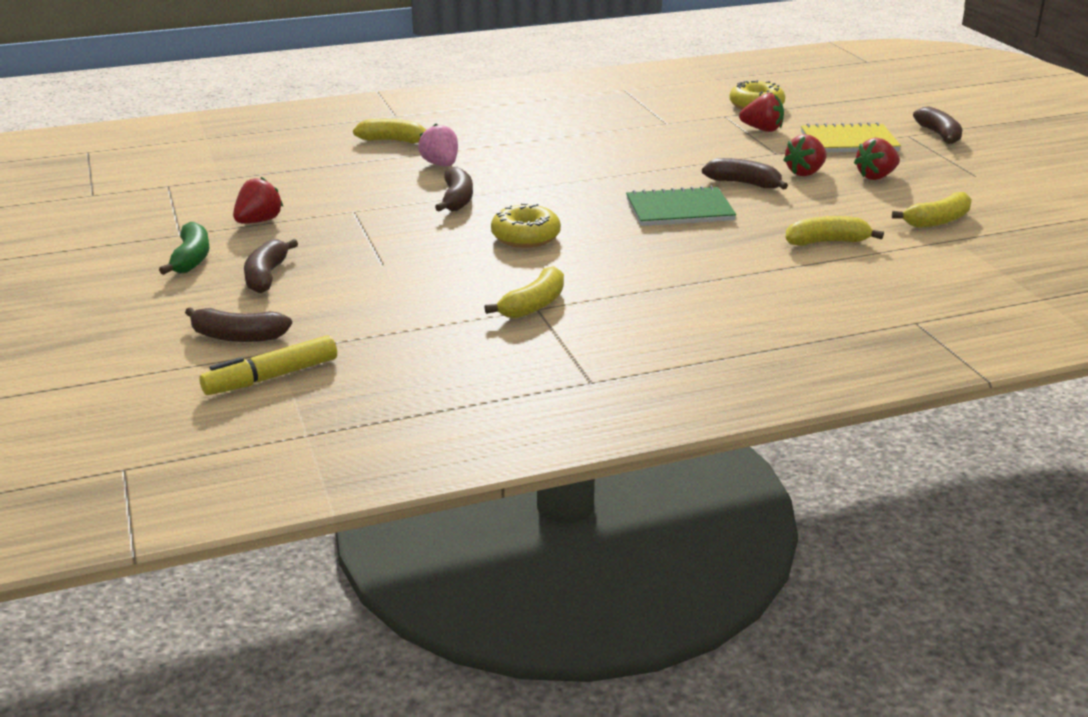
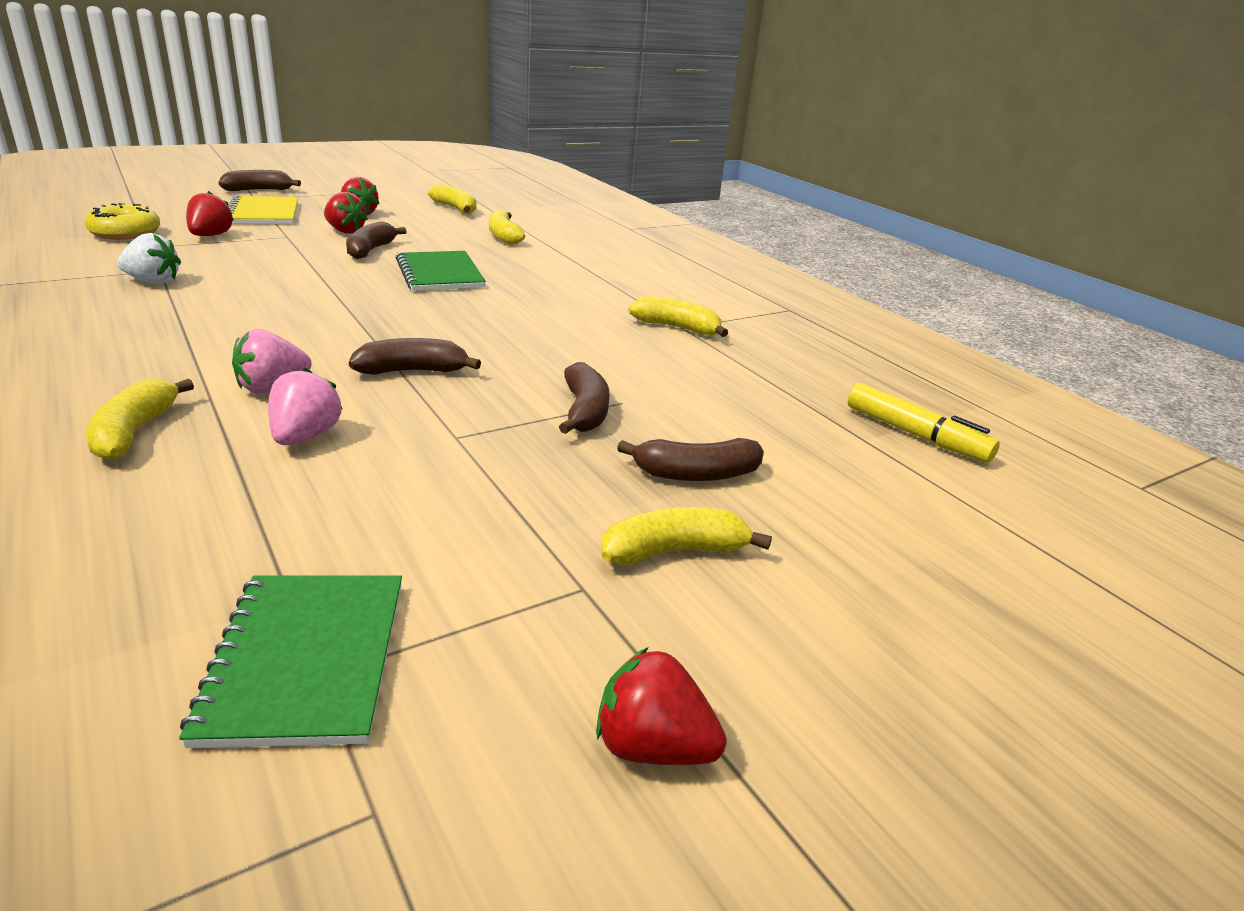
camera: 105 degrees left, 0 degrees up
green banana [159,222,209,275] -> yellow banana [601,507,772,565]
brown banana [185,307,292,342] -> brown banana moved to [559,362,609,434]
red strawberry [233,177,283,224] -> red strawberry moved to [596,647,727,765]
yellow donut [491,203,561,248] -> none
none -> white strawberry [117,233,181,284]
none -> green notebook [179,575,402,748]
none -> pink strawberry [268,367,342,445]

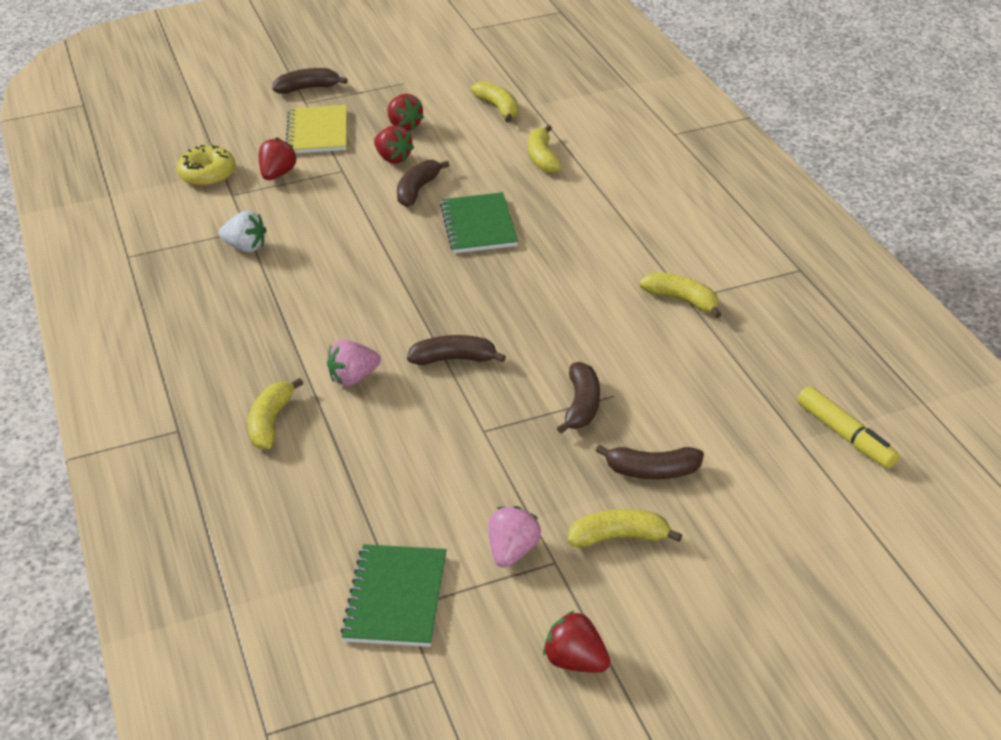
camera: 15 degrees right, 10 degrees up
pink strawberry [268,367,342,445] -> pink strawberry moved to [489,506,541,568]

